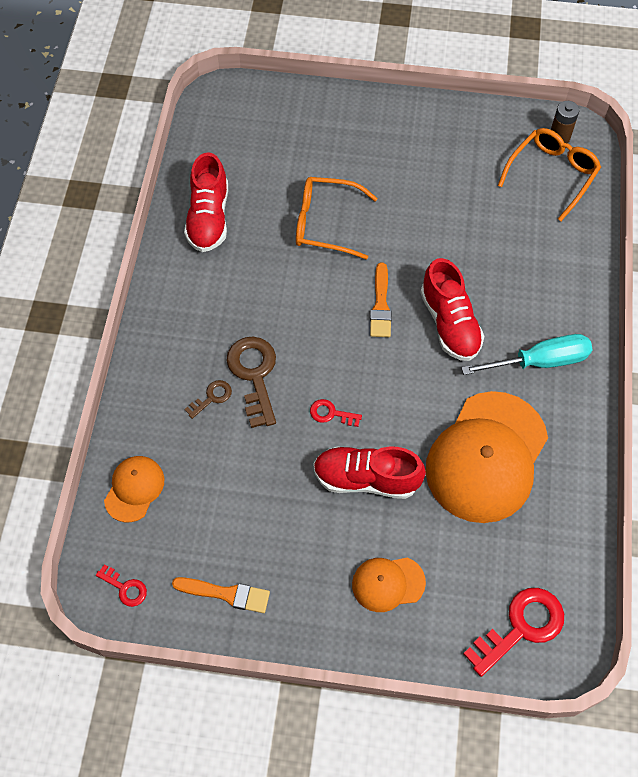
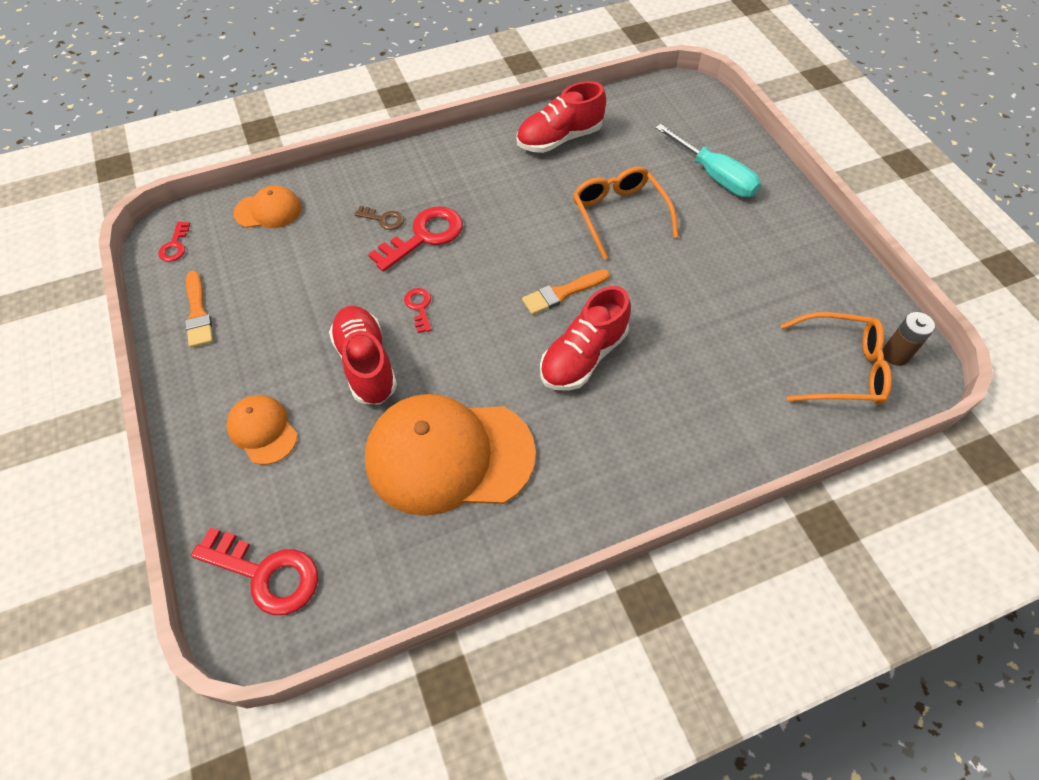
camera: 60 degrees right, 5 degrees down
brown key [226,337,276,428] -> red key [368,206,463,272]
turquoise screwdriver [461,334,592,375] -> turquoise screwdriver moved to [655,124,761,197]

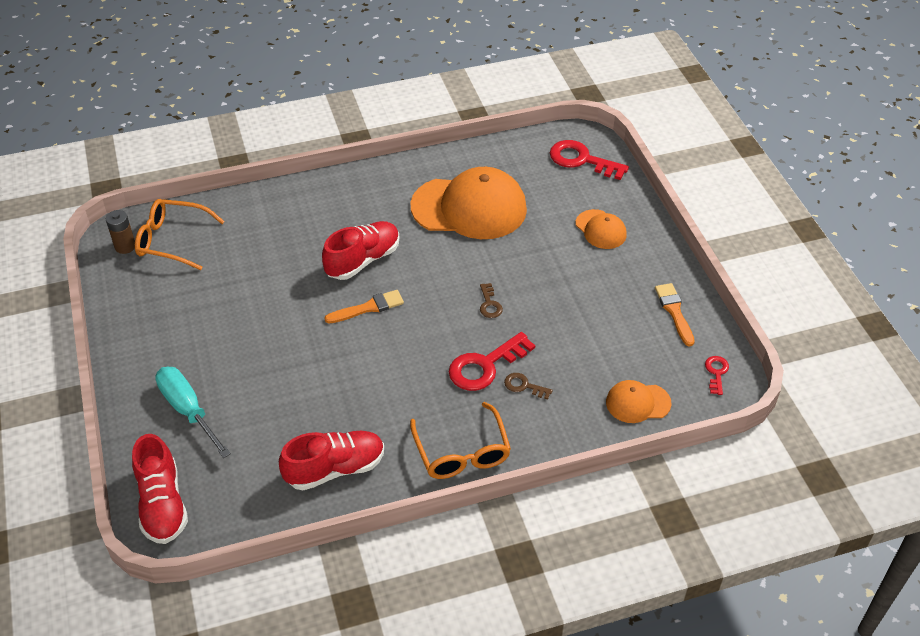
camera: 175 degrees left, 10 degrees down
red shoe [329,306,397,405] -> red shoe moved to [132,434,188,544]
red key [404,288,432,333] -> brown key [480,283,503,318]
orange glasses [573,166,678,260] -> orange glasses moved to [410,402,511,479]

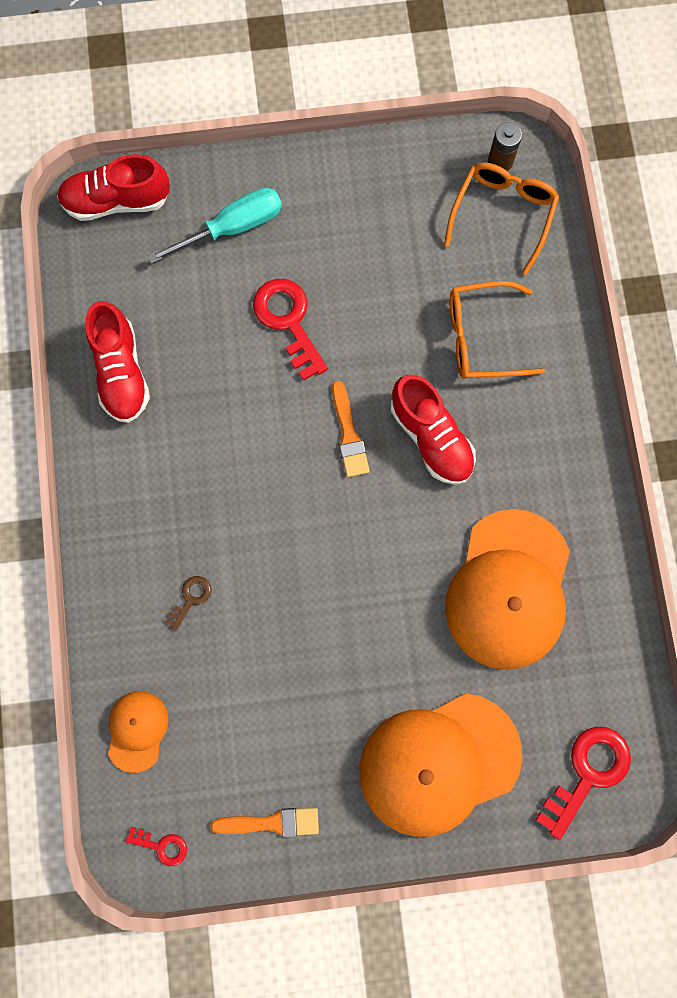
camera: 100 degrees right, 30 degrees up
orange glasses [410,402,511,479] -> orange glasses moved to [450,281,545,379]
red key [449,332,535,391] -> red key moved to [253,279,328,381]
brown key [480,283,503,318] -> none
orange cap [576,209,627,249] -> orange cap [359,693,522,837], size x2.07

